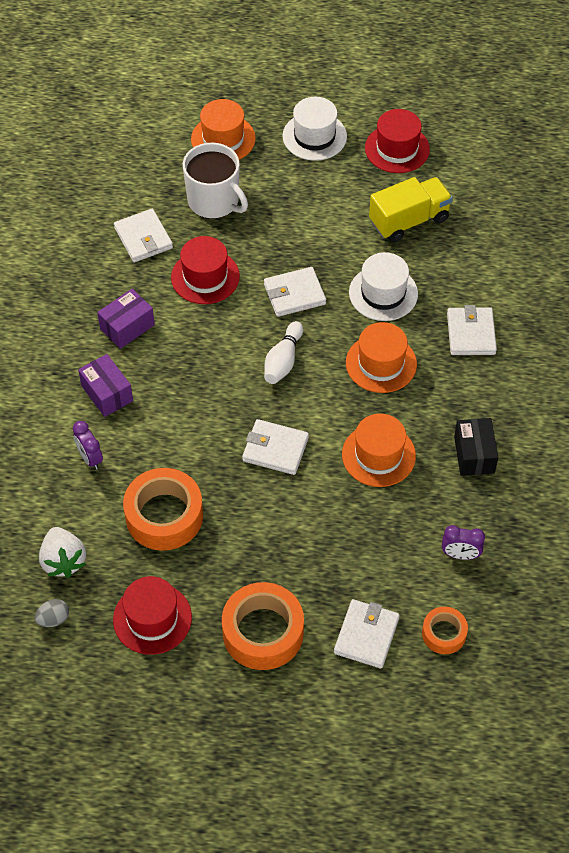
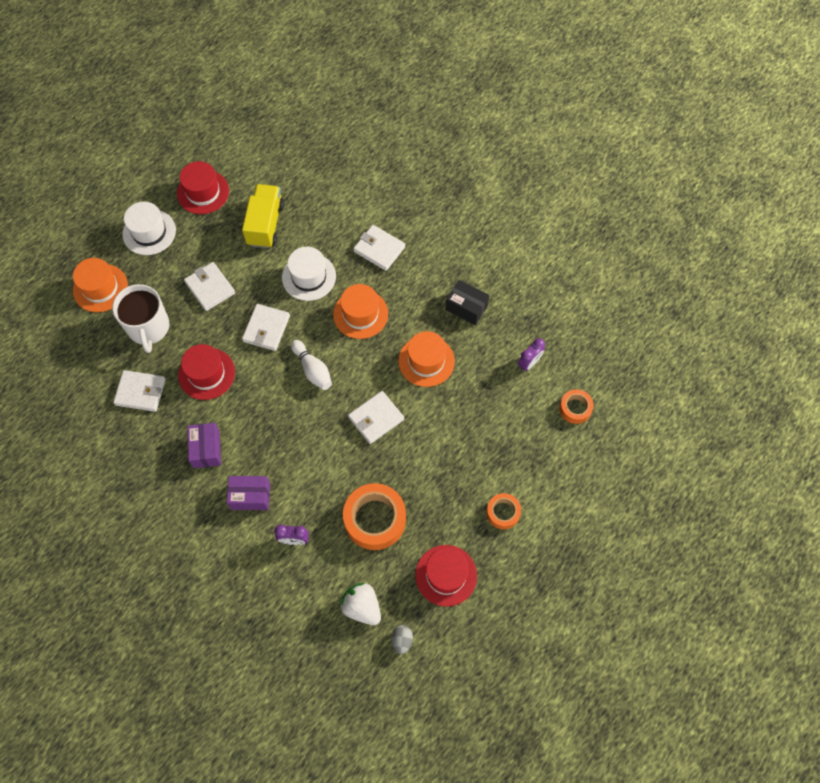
camera: 55 degrees left, 10 degrees up
white strawberry [39,527,86,578] -> white strawberry turned 150 degrees counterclockwise [340,583,381,625]
white mug [183,143,248,219] -> white mug turned 90 degrees clockwise [112,284,169,353]
orange tape [222,582,304,670] -> orange tape [486,493,521,529], size x0.55
white wallet [334,599,400,668] -> white wallet moved to [184,262,235,311]

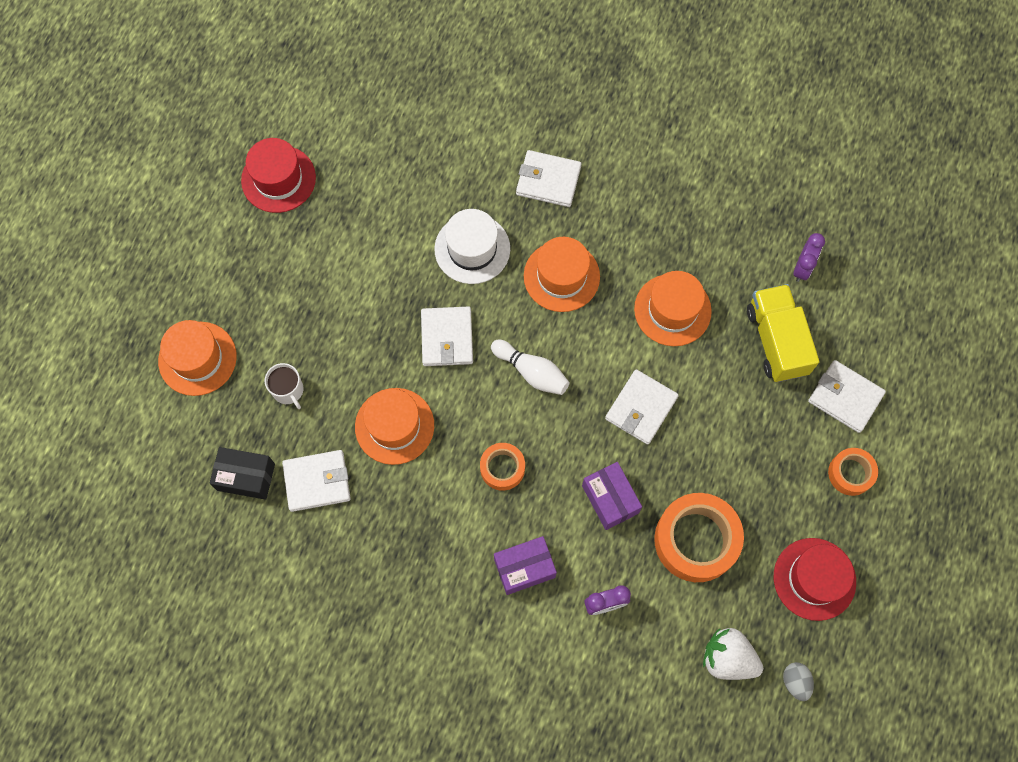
camera: 20 degrees left, 5 degrees up
white mug [112,284,169,353] -> white mug [265,363,303,409], size x0.52
white hat [122,202,176,255] -> none
red hat [178,344,235,400] -> orange hat [355,388,434,465]
white wallet [184,262,235,311] -> white wallet moved to [808,360,886,433]
purple box [187,423,221,468] -> purple box moved to [582,462,642,530]
yellow truck [242,184,284,248] -> yellow truck moved to [747,284,819,382]
black box [445,280,490,325] -> black box moved to [209,447,275,500]
orange tape [559,389,594,424] -> orange tape moved to [480,443,525,491]

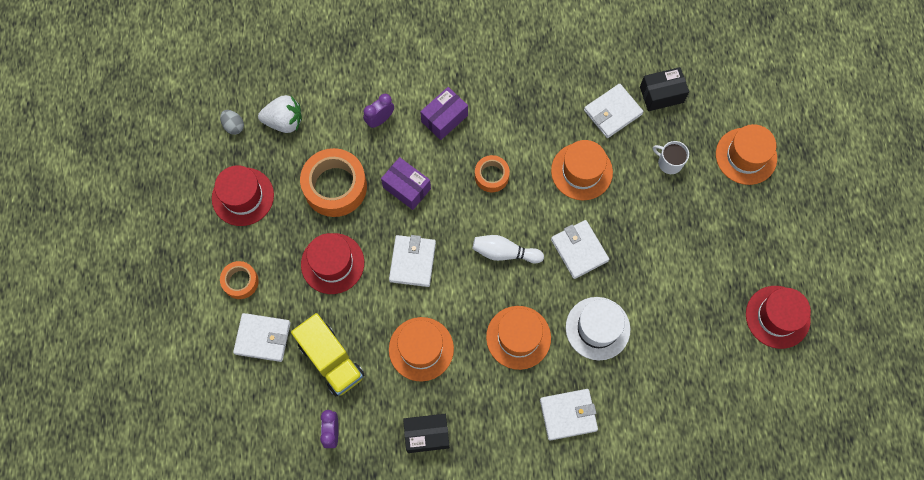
camera: 155 degrees right, 0 degrees up
none -> red hat [301,233,364,294]
none -> black box [403,414,450,453]

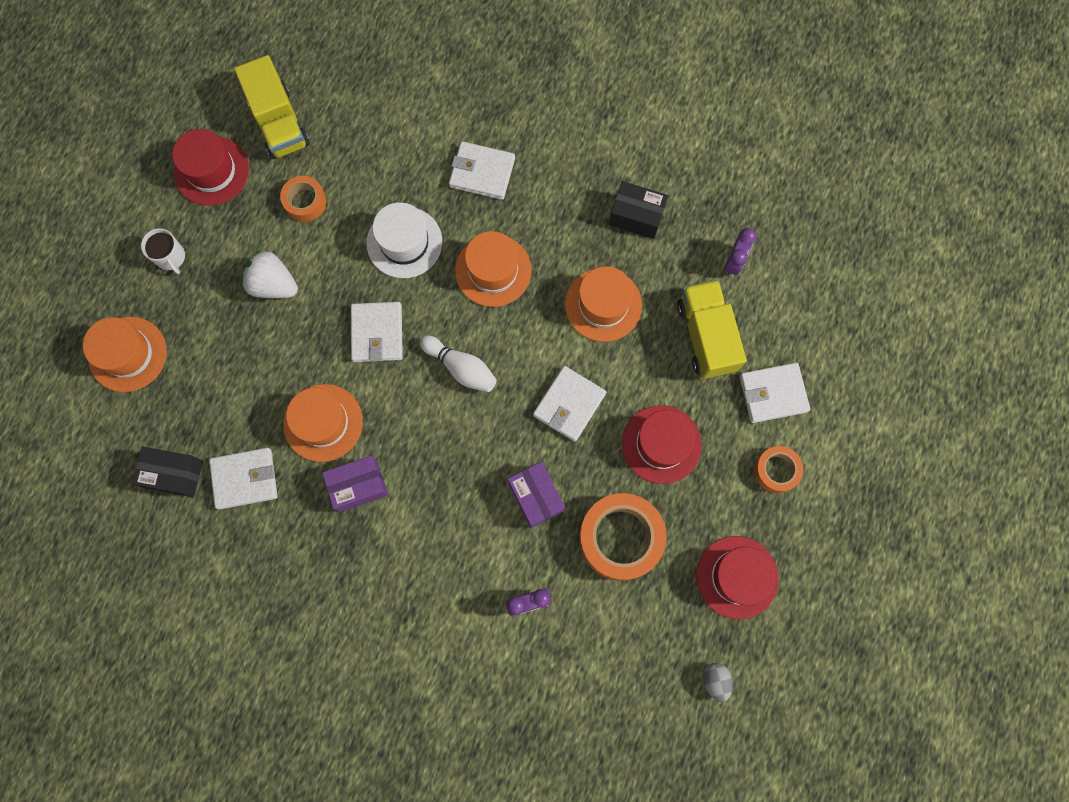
camera: 155 degrees left, 5 degrees up
white wallet [233,313,291,362] -> white wallet turned 45 degrees counterclockwise [739,363,810,423]
white strawberry [258,95,302,133] -> white strawberry moved to [241,250,298,298]
purple box [420,87,468,140] -> purple box moved to [322,455,388,512]
orange tape [475,155,510,192] -> orange tape moved to [280,176,326,222]
white mug [653,141,689,174] -> white mug moved to [141,229,185,274]
none -> yellow truck [234,55,310,159]

